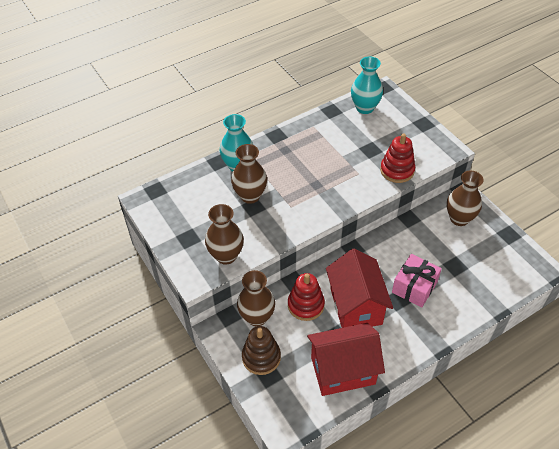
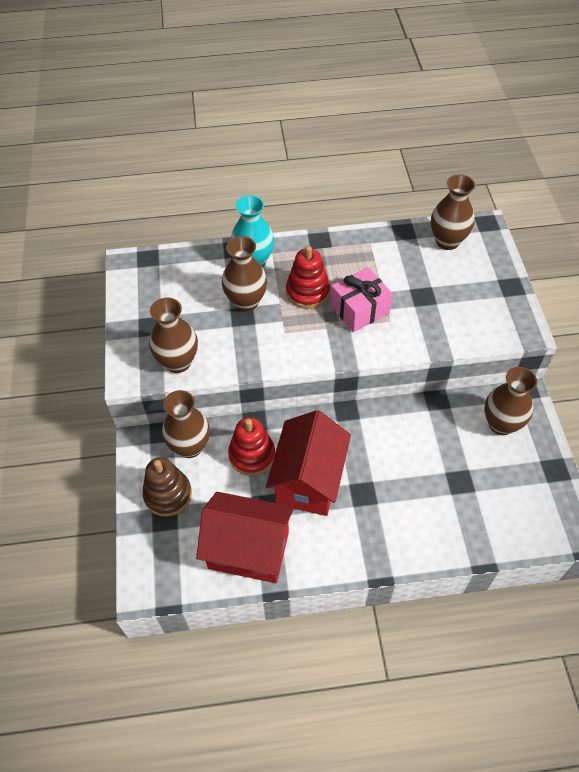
camera: 25 degrees right, 5 degrees up
turquoise vase [351,57,383,114] -> brown vase [431,174,475,250]
red stacking toy [380,134,415,183] -> red stacking toy moved to [286,246,330,309]
pink gift [392,254,442,308] -> pink gift moved to [330,267,393,332]

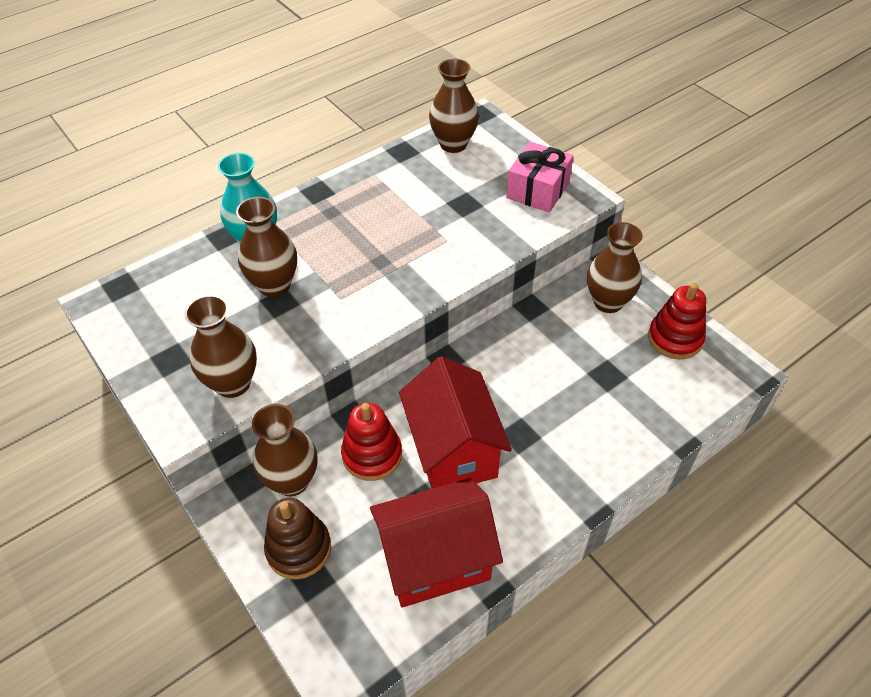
camera: 30 degrees left, 5 degrees down
red stacking toy [286,246,330,309] -> red stacking toy moved to [648,283,706,359]
pink gift [330,267,393,332] -> pink gift moved to [506,142,574,213]

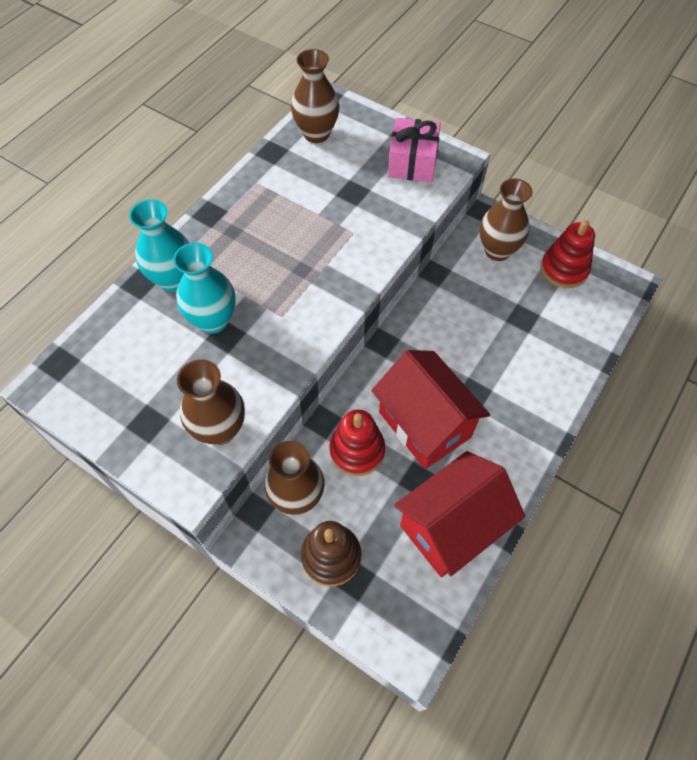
camera: 20 degrees left, 10 degrees up
brown vase [236,197,297,297] -> turquoise vase [173,243,236,334]

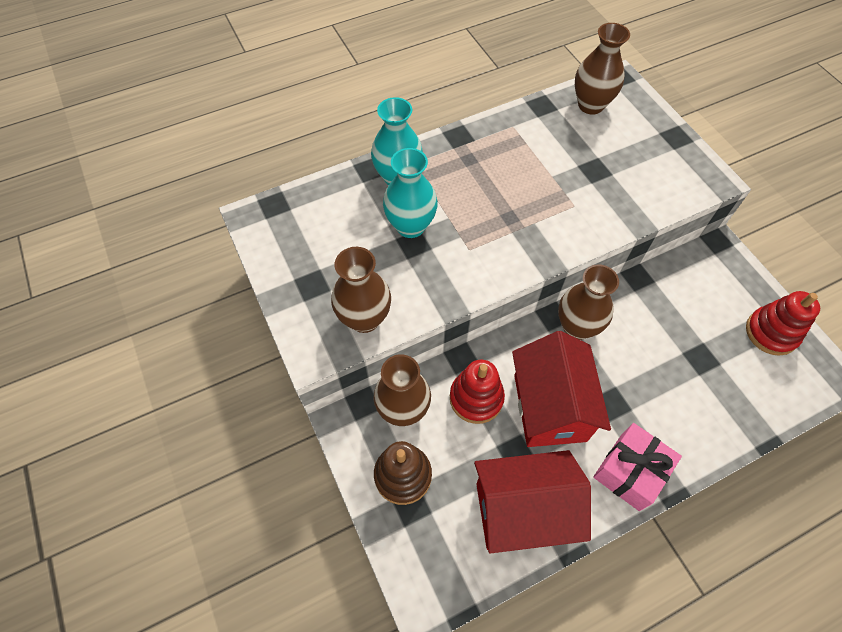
camera: 30 degrees right, 0 degrees up
pink gift [388,118,441,182] -> pink gift moved to [593,423,682,511]
brown vase [480,179,533,261] -> brown vase moved to [558,264,619,340]

